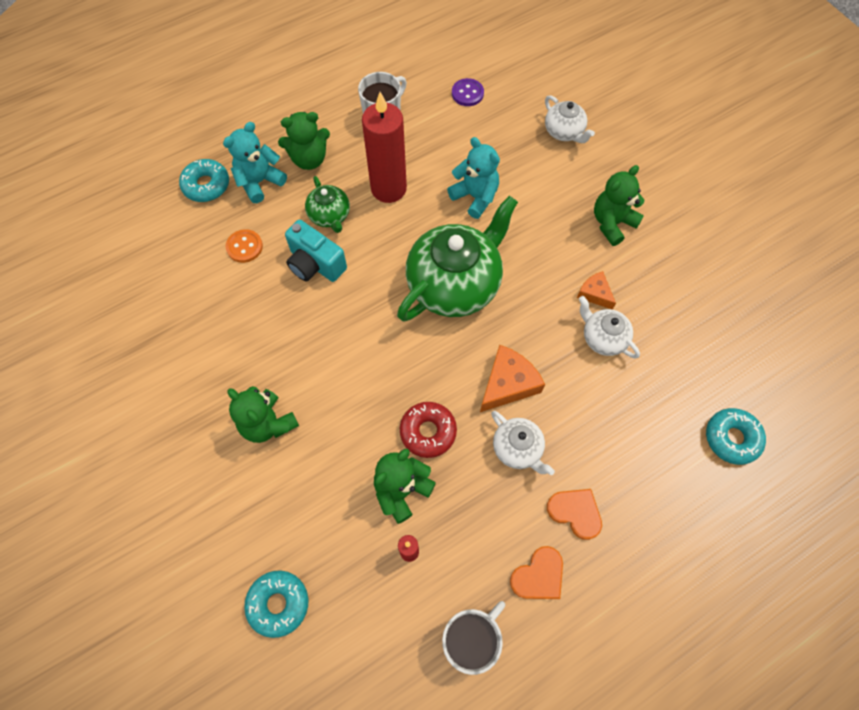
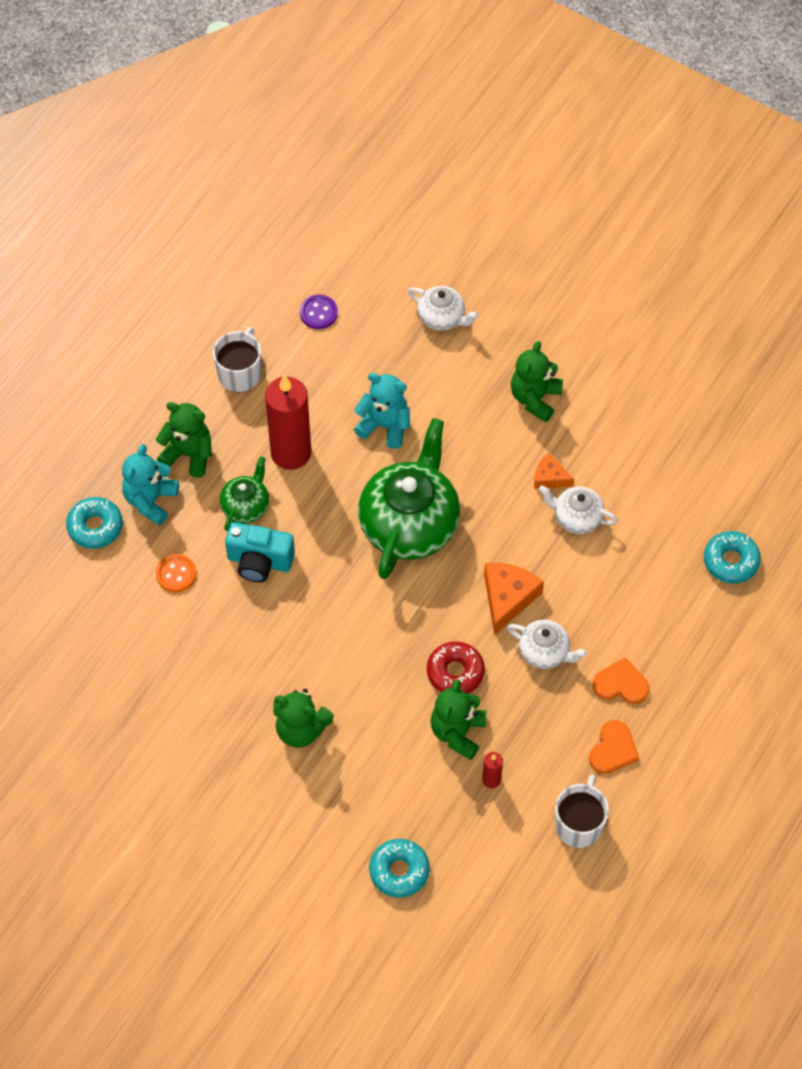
camera: 25 degrees left, 5 degrees down
green teddy bear [278,112,330,170] -> green teddy bear turned 120 degrees counterclockwise [156,402,212,478]
green teapot [305,176,350,233] -> green teapot turned 105 degrees counterclockwise [220,456,269,531]

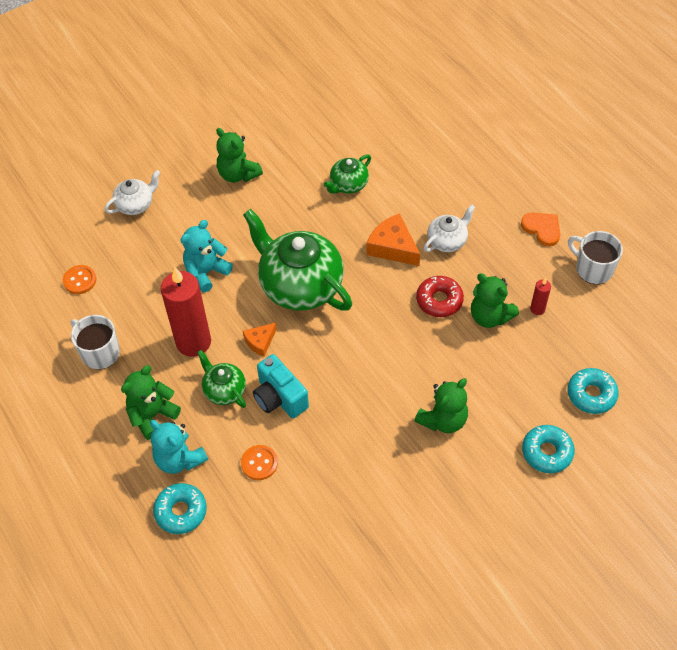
camera: 65 degrees left, 5 degrees down
turquoise camera [225,522,295,582] -> turquoise camera turned 105 degrees clockwise [253,354,309,418]
purple button [300,295,338,329] -> orange button [63,265,96,294]
orange cheese [534,453,574,489] -> orange cheese moved to [243,323,277,357]
white teapot [539,485,617,534] -> green teapot [324,154,371,194]
orange heart [593,657,649,704] -> none
turquoise donut [704,531,761,584] -> turquoise donut moved to [522,425,575,473]

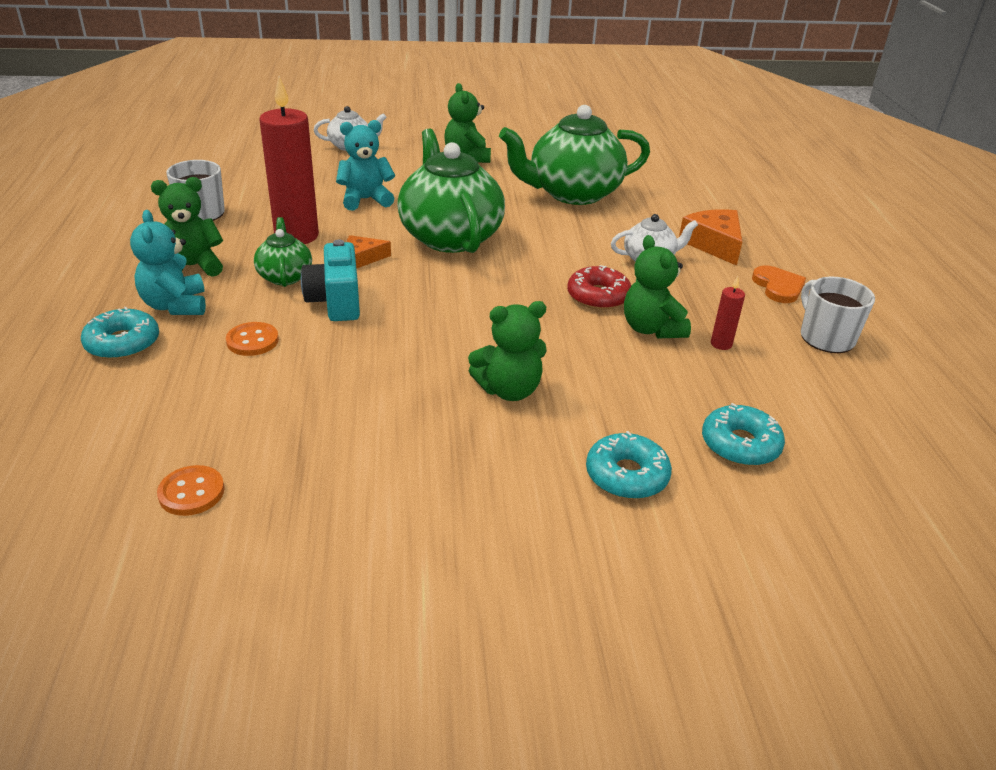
camera: 25 degrees right, 20 degrees down
orange button [63,265,96,294] -> orange button moved to [157,465,225,516]
green teapot [324,154,371,194] -> green teapot [499,105,650,205], size x2.04
orange cheese [367,213,420,266] -> orange cheese moved to [679,209,742,266]

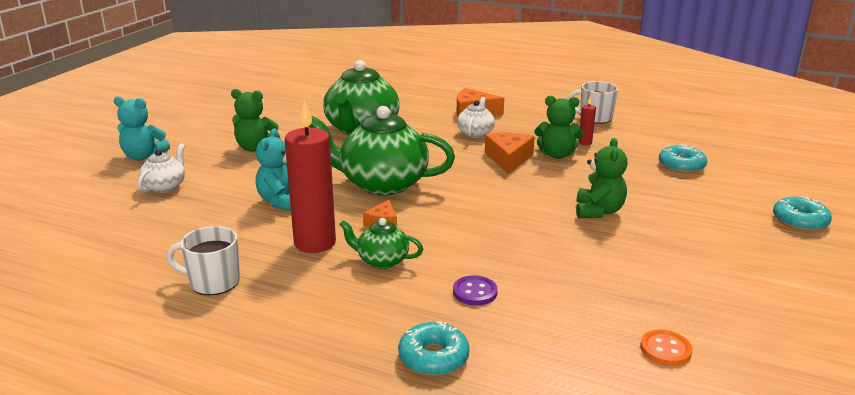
camera: 60 degrees left, 10 degrees down
turquoise teddy bear [130,210,206,315] -> turquoise teddy bear moved to [114,96,170,160]
green teddy bear [151,177,223,277] -> none
orange button [226,322,279,356] -> purple button [453,275,498,306]
turquoise camera [301,240,360,321] -> none
red donut [567,265,631,310] -> orange cheese [485,132,535,174]
turquoise donut [586,431,672,499] -> turquoise donut moved to [773,196,832,231]
orange heart [752,265,806,303] -> none

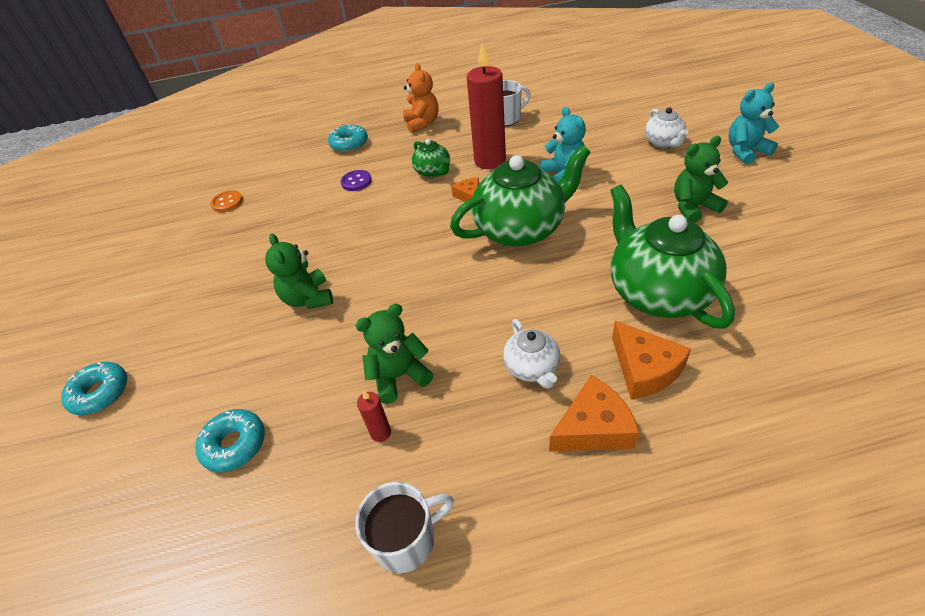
camera: 150 degrees right, 20 degrees up
green teapot [339,218,423,269] -> green teapot turned 75 degrees clockwise [412,139,450,178]
orange cheese [485,132,535,174] -> orange cheese moved to [612,320,691,399]
none -> orange teddy bear [403,63,439,133]

